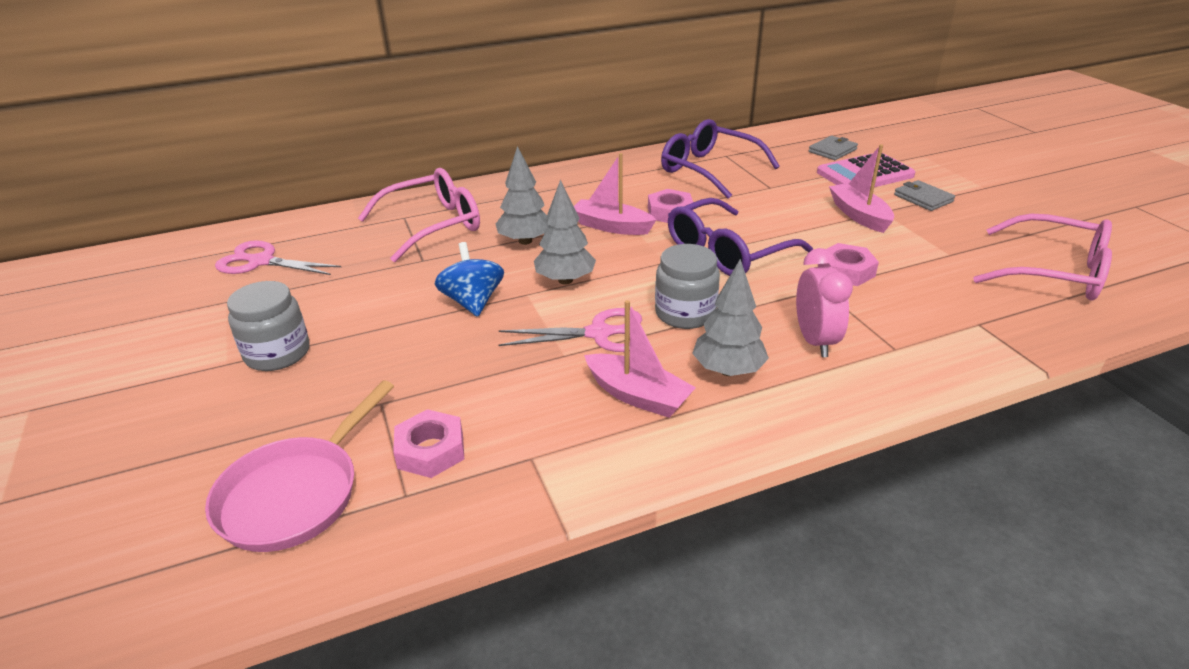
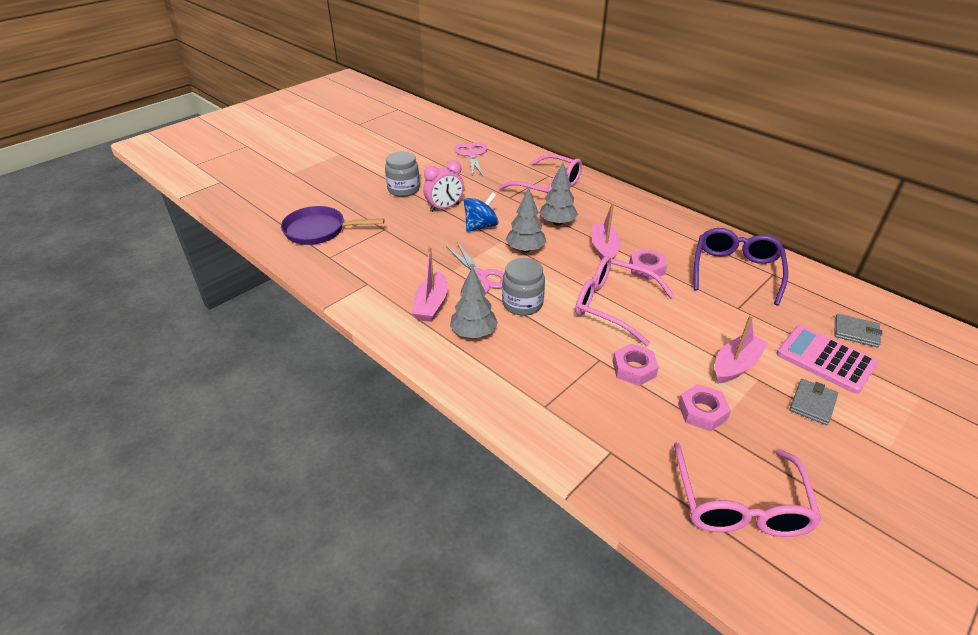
camera: 65 degrees right, 5 degrees up
pink pan [205,380,394,552] -> purple pan [281,206,385,245]
pink nut [393,409,464,478] -> pink nut moved to [678,384,731,431]
purple glasses [668,198,813,276] -> pink glasses [575,256,674,346]
pink clock [796,248,853,357] -> pink clock moved to [423,160,464,212]

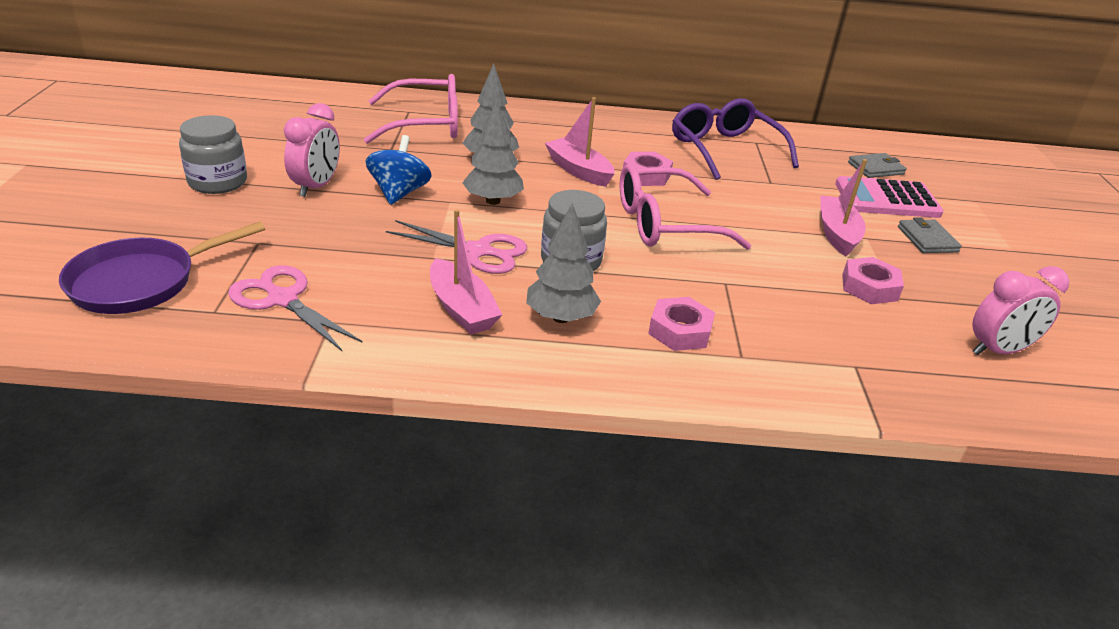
camera: 45 degrees left, 5 degrees down
pink scissors [454,142,487,176] -> pink scissors moved to [228,265,363,351]
pink nut [612,344,659,386] -> pink nut moved to [648,297,715,351]
pink glasses [674,442,822,537] -> pink clock [972,266,1070,355]

